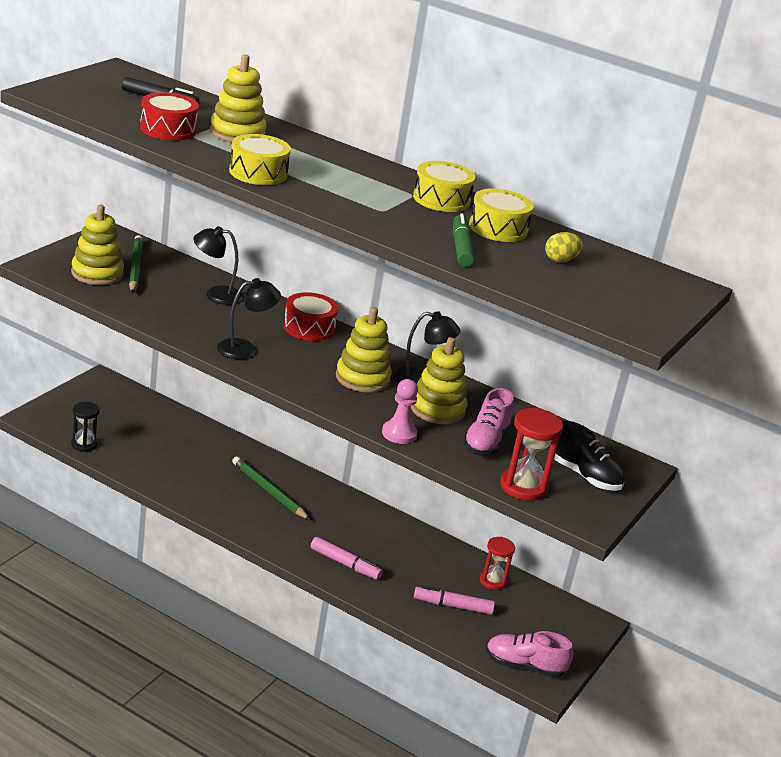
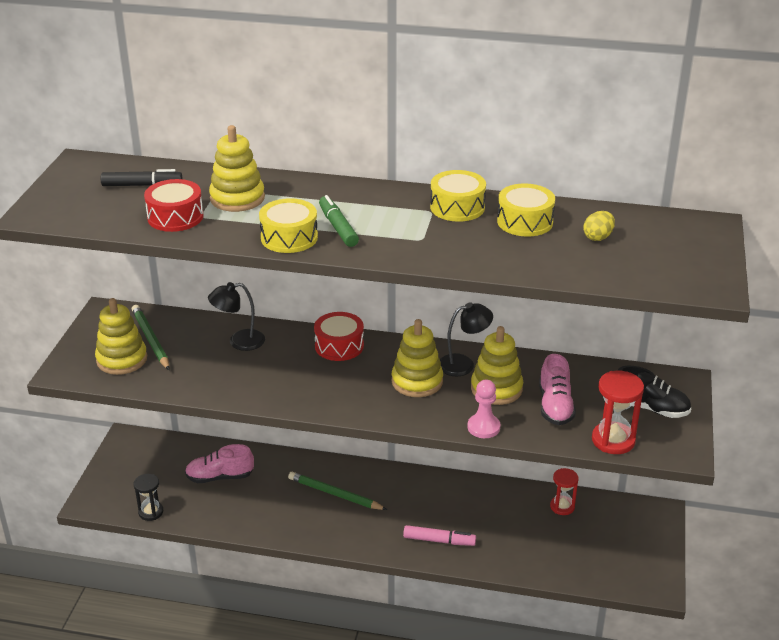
camera: 15 degrees left, 5 degrees up
black lamp [217,278,281,359] -> none
pink marker [414,585,495,615] -> none
green marker [453,213,474,267] -> green marker moved to [319,195,359,247]
pink shoe [486,631,573,678] -> pink shoe moved to [185,444,254,483]

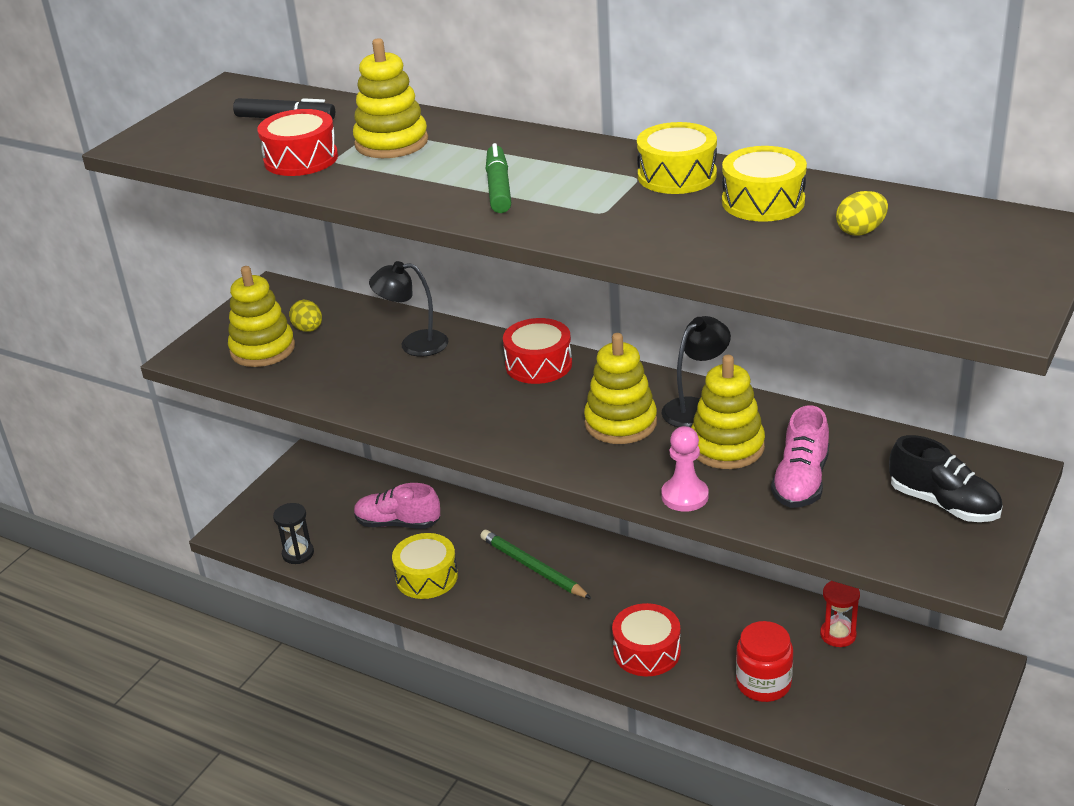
camera: 20 degrees right, 0 degrees up
green pencil [131,305,170,370] -> yellow egg [289,300,322,332]
yellow drum [259,198,318,253] -> yellow drum moved to [392,533,458,599]
pink marker [403,525,476,546] -> red drum [612,603,681,676]
black lamp [440,302,493,376] -> black lamp turned 45 degrees counterclockwise [661,316,731,427]
red hourglass [592,371,644,454] -> none
none -> red jar [736,621,793,702]

